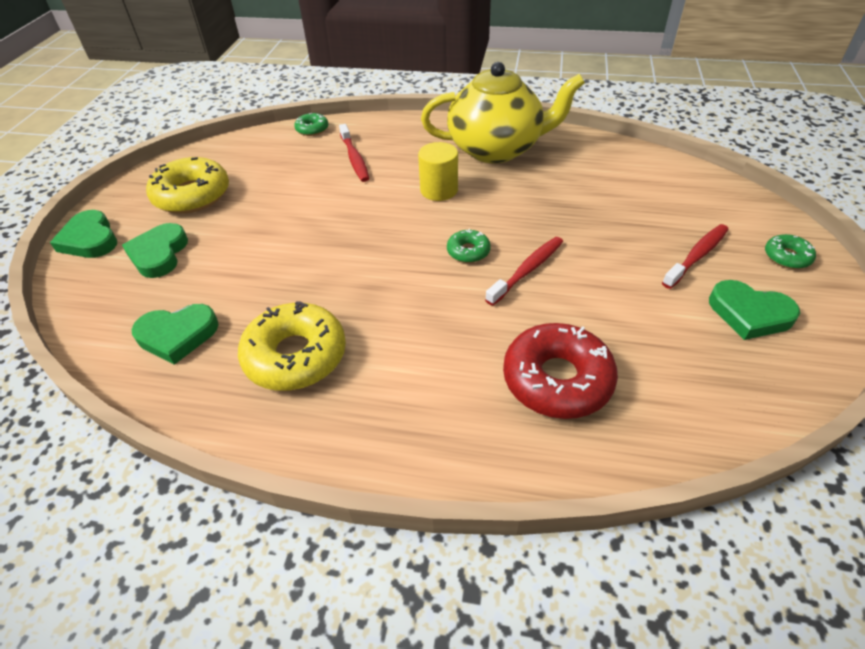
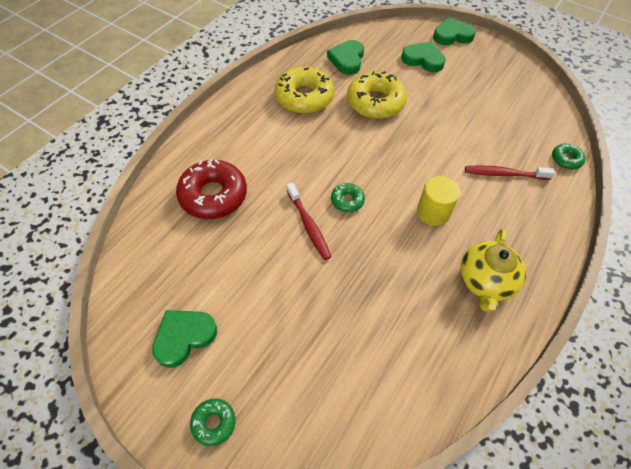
camera: 110 degrees right, 10 degrees up
yellow donut [146,157,229,214] -> yellow donut moved to [347,71,407,119]
yellow teapot [421,62,585,163] -> yellow teapot [460,229,526,312], size x0.63
red toothbrush [662,224,728,289] -> none

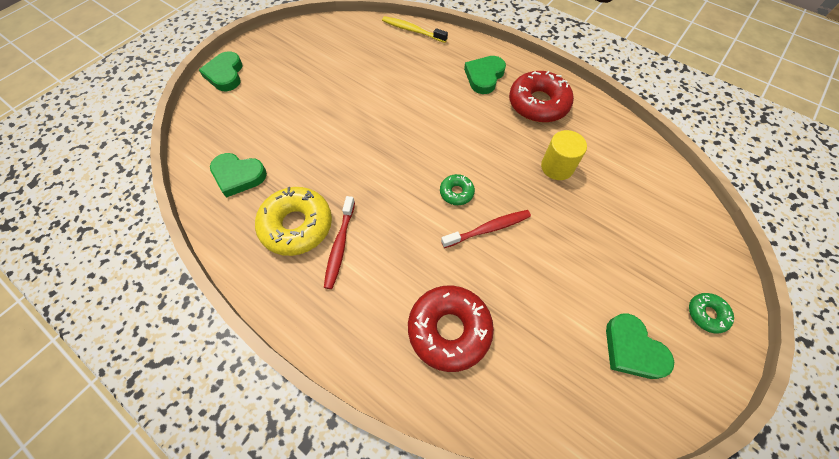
camera: 85 degrees left, 5 degrees up
yellow donut [347,71,407,119] -> none
green heart [401,42,446,72] -> green heart moved to [464,56,506,94]
yellow cylinder [417,176,460,226] -> yellow cylinder moved to [541,130,587,180]
yellow teapot [460,229,526,312] -> red donut [509,71,574,123]
red toothbrush [465,165,555,180] -> red toothbrush moved to [324,196,355,289]
green donut [552,143,586,170] -> yellow toothbrush [382,16,448,43]

